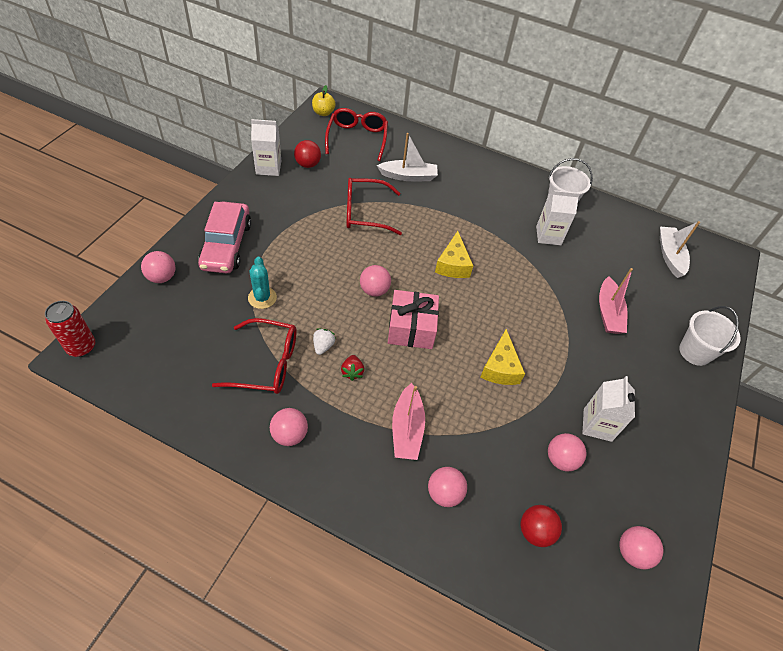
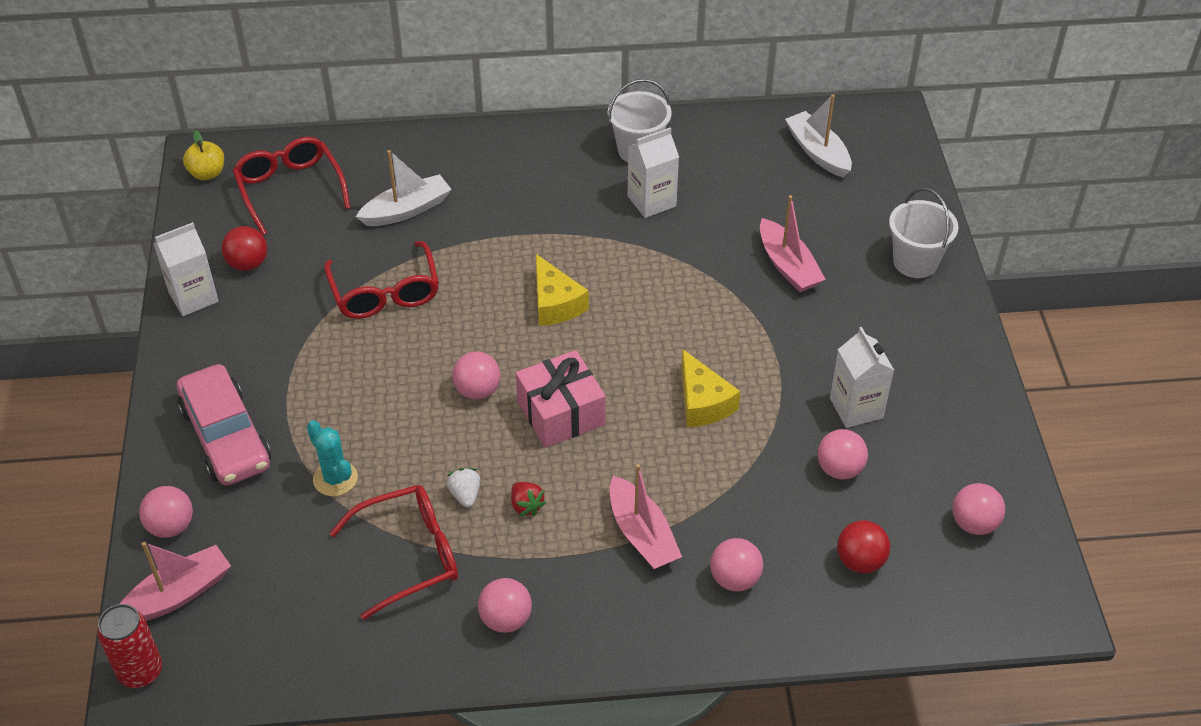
camera: 25 degrees left, 5 degrees down
red glasses [346,178,402,235] -> red glasses turned 75 degrees counterclockwise [324,241,439,319]
none -> pink boat [120,542,231,621]

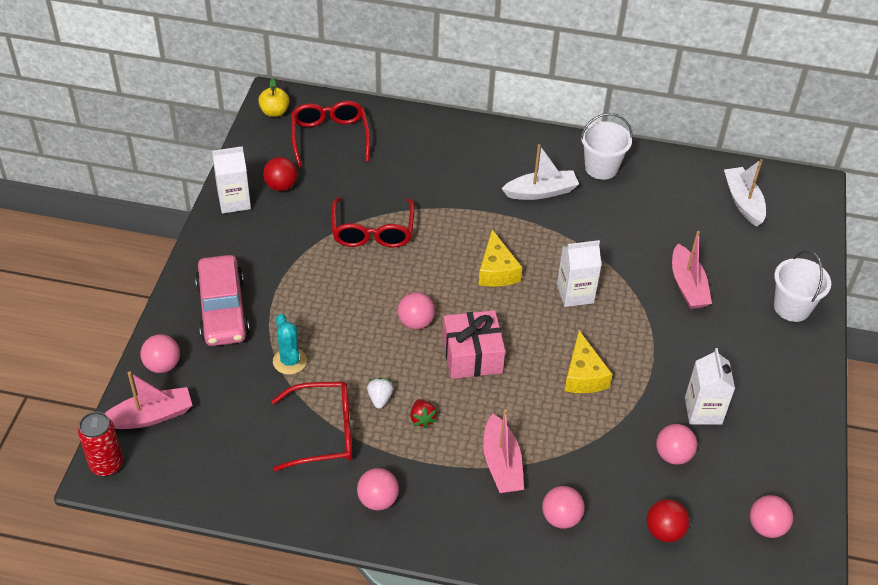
camera: 15 degrees right, 0 degrees up
white boat [356,150,452,226] -> white boat moved to [501,144,579,200]
white carton [628,128,679,218] -> white carton moved to [557,240,601,307]

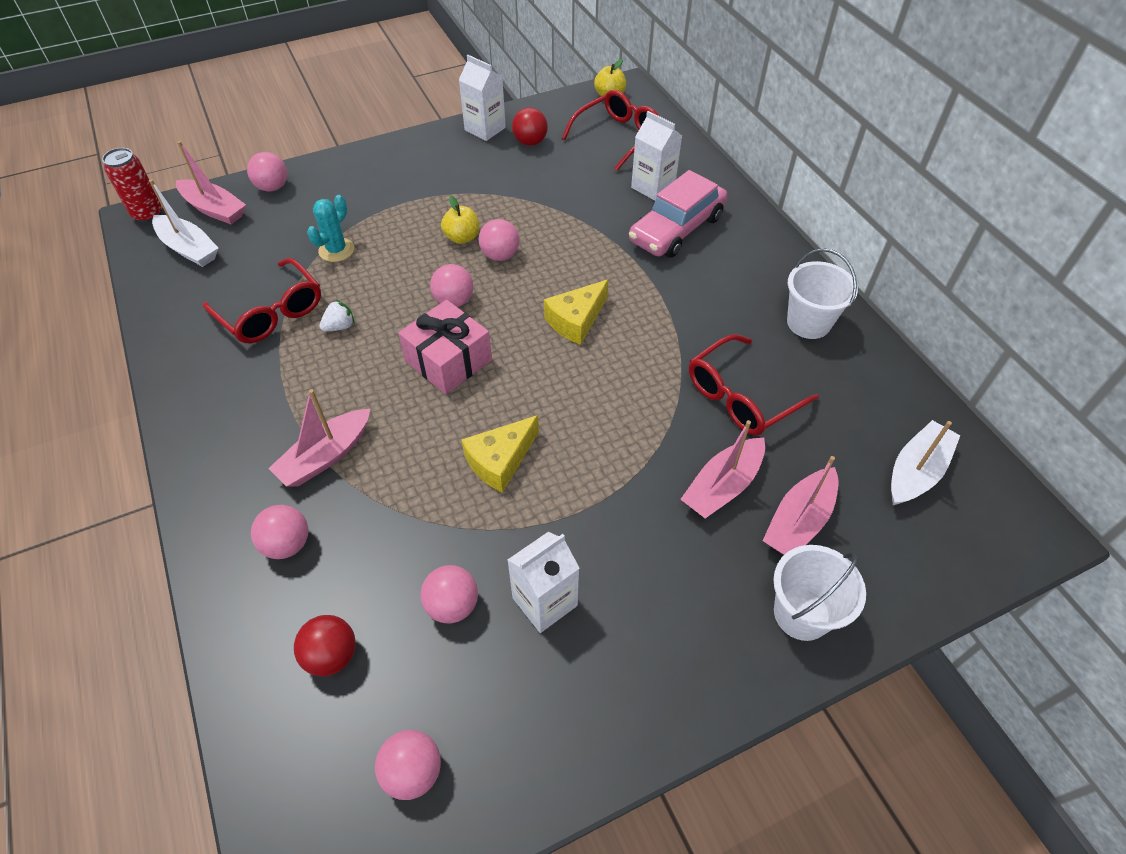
camera: 55 degrees right, 5 degrees up
pink car [195,255,249,346] -> pink car moved to [629,170,727,258]
red glasses [332,197,415,248] -> red glasses moved to [689,334,819,436]
pink ball [357,468,399,510] -> pink ball moved to [479,219,520,261]
red strawberry [410,399,437,428] -> none
white boat [501,144,579,200] -> white boat moved to [149,179,218,267]
white carton [557,240,601,307] -> white carton moved to [631,111,682,201]
none -> yellow apple [441,196,479,244]
none -> pink boat [762,456,838,555]

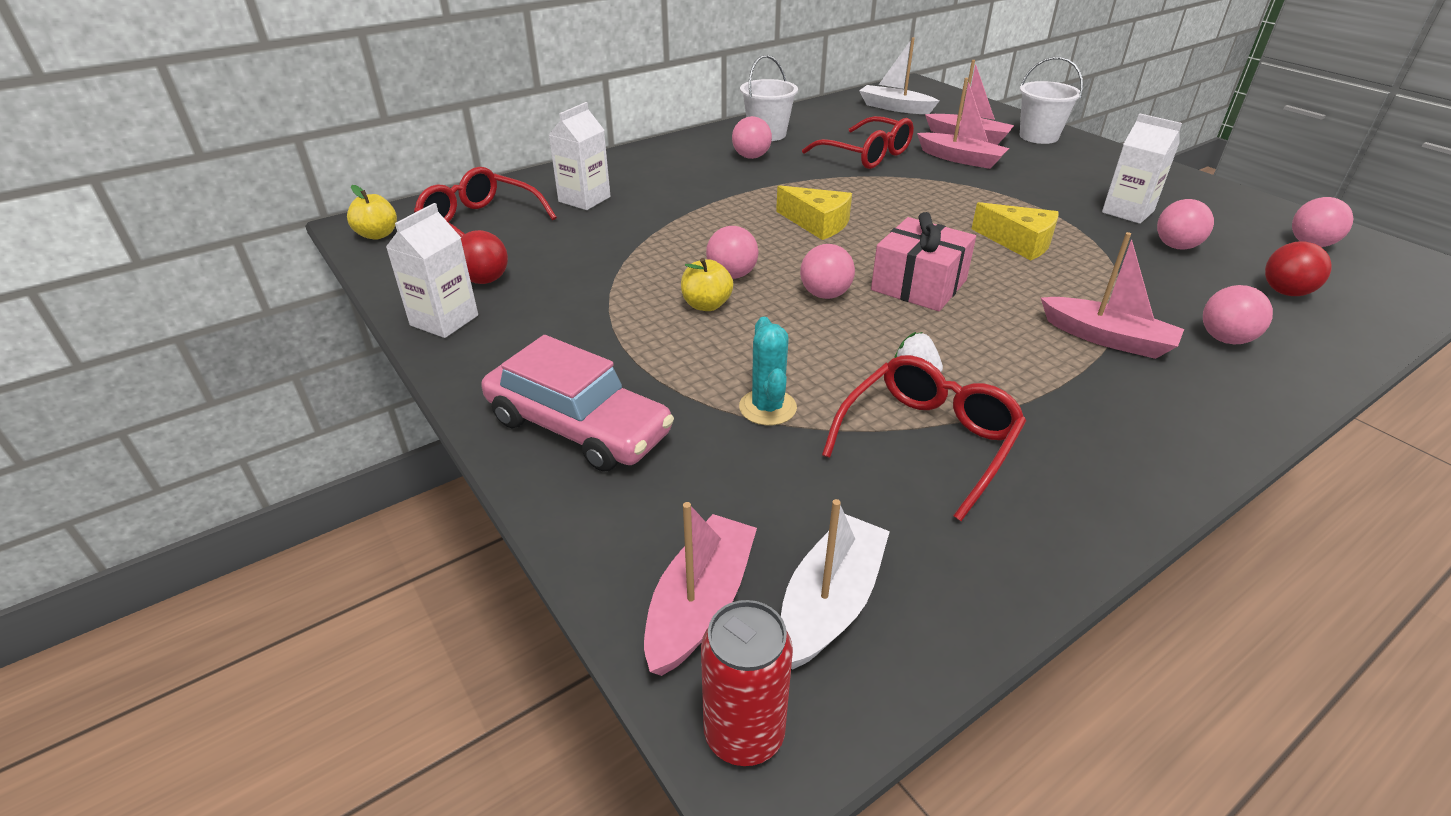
camera: 100 degrees left, 15 degrees down
pink ball [247,152,287,191] -> pink ball moved to [732,116,772,159]
turquoise cactus [307,195,354,262] -> turquoise cactus turned 60 degrees clockwise [739,317,797,426]
pink car [629,170,727,258] -> pink car moved to [481,335,674,472]

